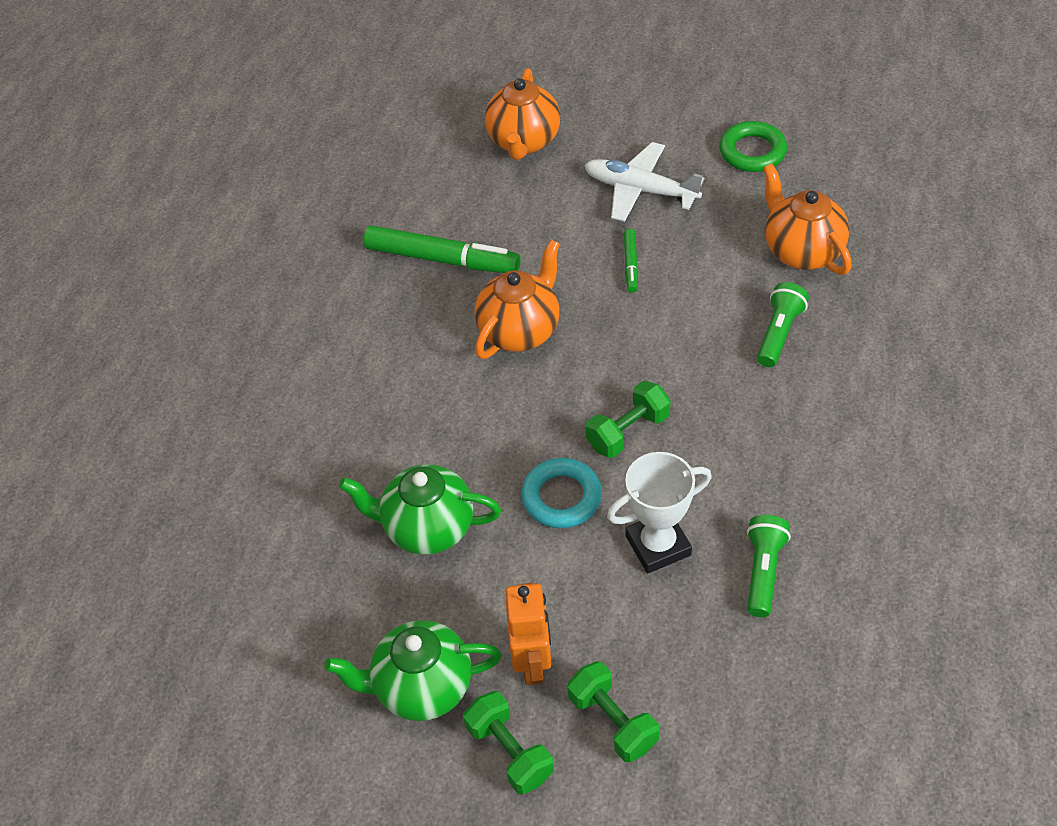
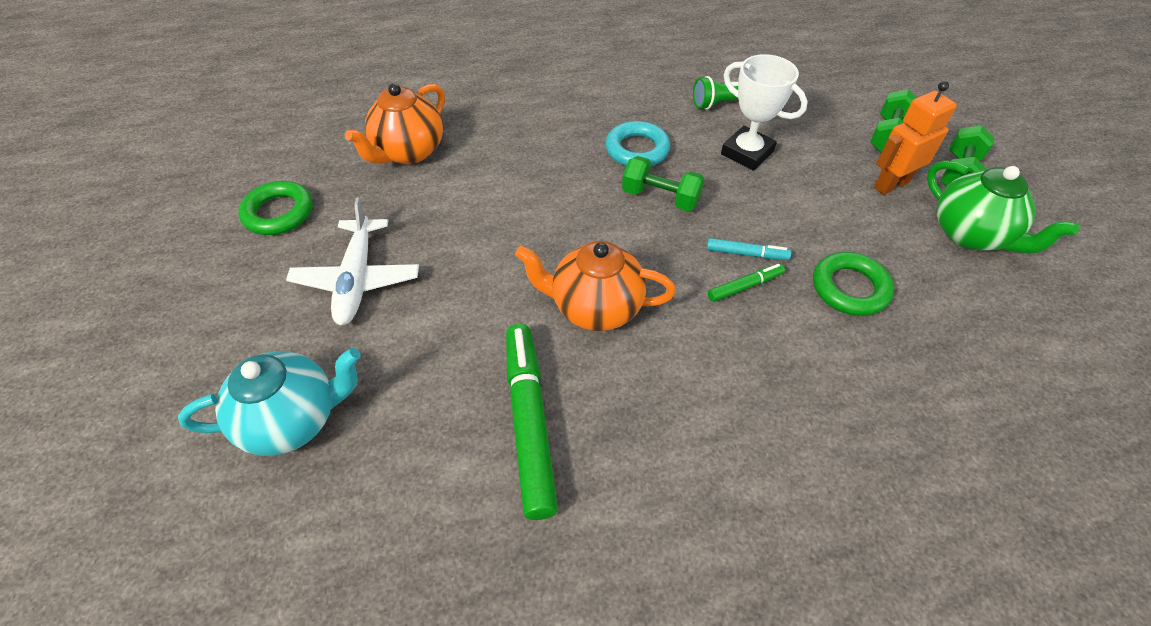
camera: 120 degrees left, 0 degrees up
green teapot [339,464,501,555] -> green ring [813,252,894,316]
orange teapot [485,68,560,160] -> turquoise teapot [178,348,361,456]
turquoise ring [521,458,602,528] -> turquoise ring moved to [605,121,670,166]
green marker [624,228,638,293] -> green marker moved to [708,264,785,302]
green flashlight [757,282,809,367] -> none
none -> turquoise marker [707,238,791,260]

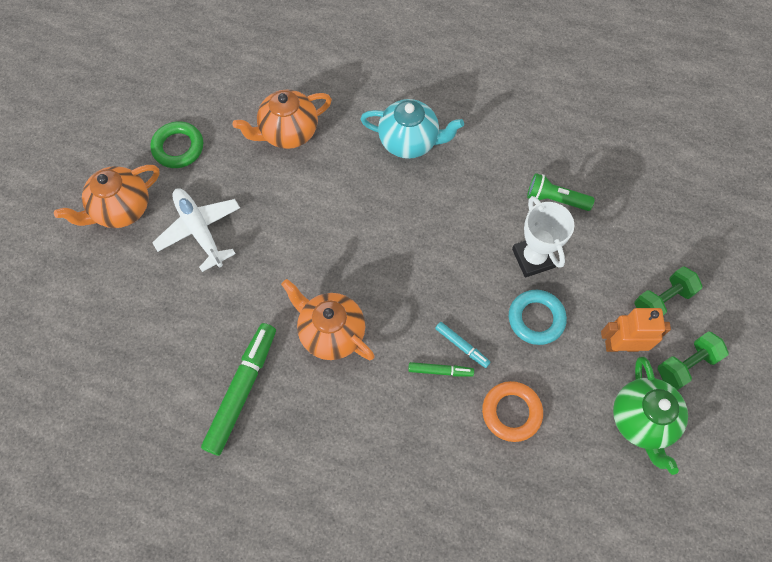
camera: 30 degrees right, 15 degrees up
turquoise teapot [178,348,361,456] -> turquoise teapot moved to [360,99,464,159]
white plane [286,198,419,325] -> white plane turned 120 degrees clockwise [152,188,240,272]
turquoise ring [605,121,670,166] -> turquoise ring moved to [509,290,567,345]
green dumbbell [622,156,705,211] -> none
green ring [813,252,894,316] -> orange ring [482,381,543,442]
none -> orange teapot [54,165,160,228]

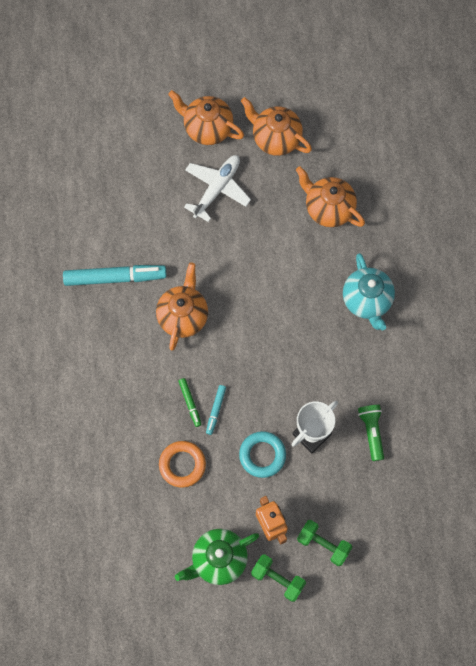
camera: 65 degrees right, 5 degrees up
green ring [150,121,203,168] -> orange teapot [241,97,312,156]
green marker [201,323,276,456] -> turquoise marker [63,265,166,286]

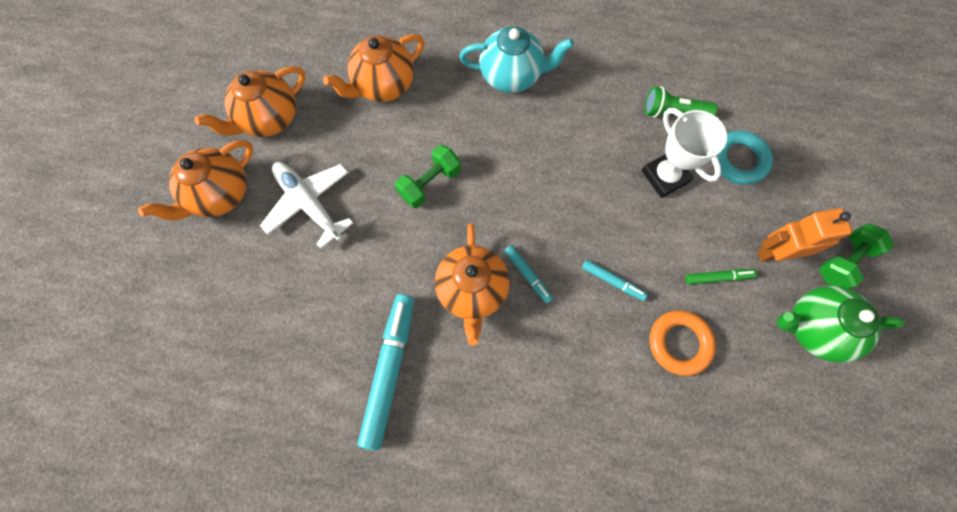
camera: 75 degrees left, 0 degrees up
orange teapot [156,263,208,351] -> orange teapot turned 120 degrees counterclockwise [435,223,510,346]
green teapot [175,529,259,585] -> green teapot turned 105 degrees clockwise [777,286,905,363]
green marker [178,378,202,427] -> green marker moved to [685,269,757,284]
turquoise ring [239,431,286,478] -> turquoise ring moved to [717,130,773,185]
green dumbbell [297,520,352,566] -> green dumbbell moved to [395,145,461,208]
none -> turquoise marker [504,245,553,304]

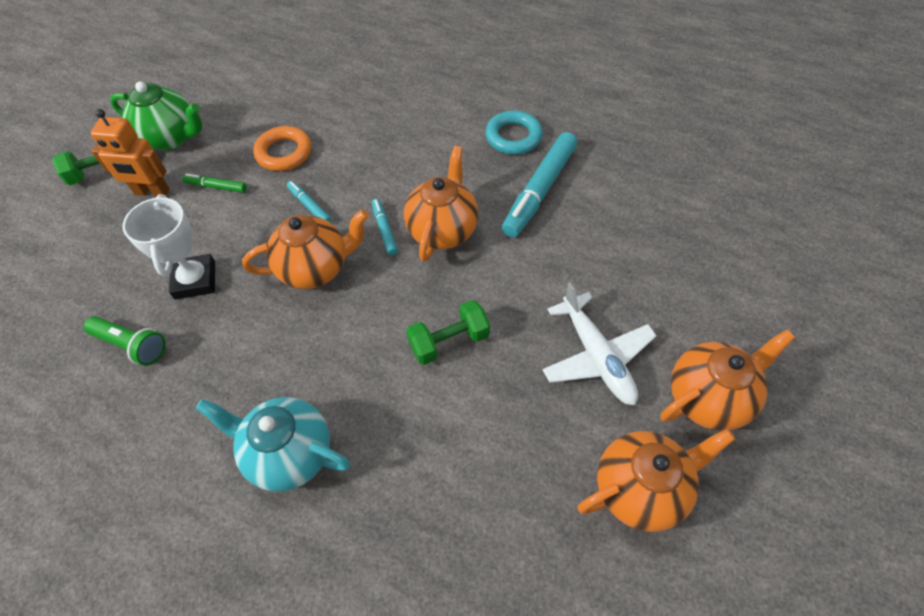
camera: 160 degrees left, 15 degrees down
orange teapot [323,34,425,102] -> orange teapot moved to [242,210,369,289]
turquoise ring [717,130,773,185] -> turquoise ring moved to [485,110,543,155]

